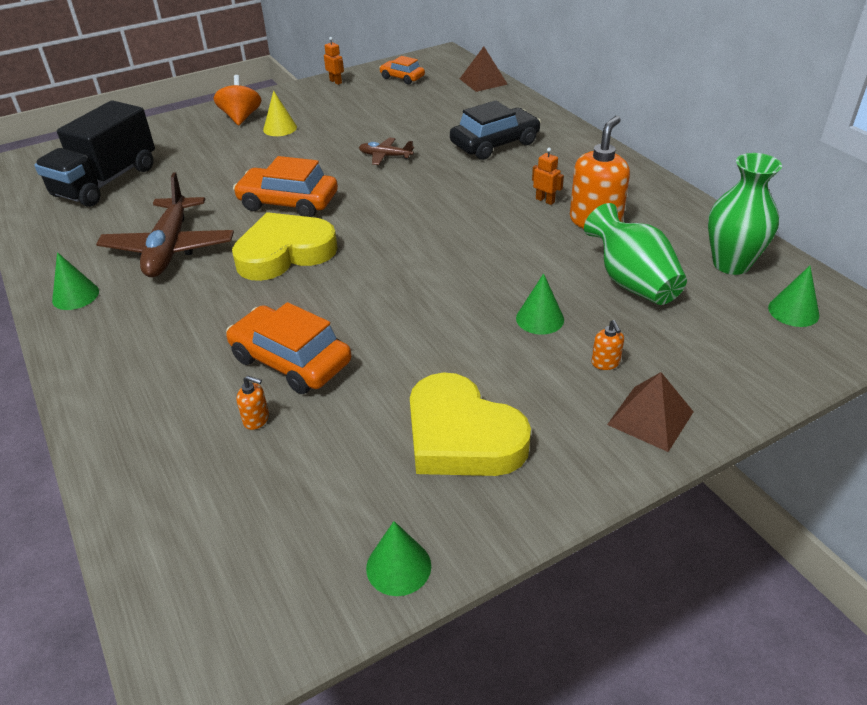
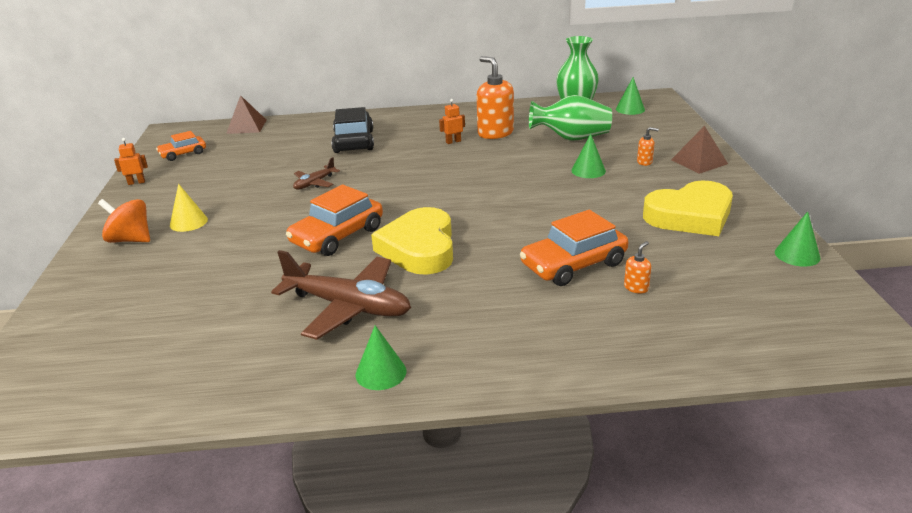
camera: 65 degrees left, 10 degrees down
black truck [34,100,155,207] -> none

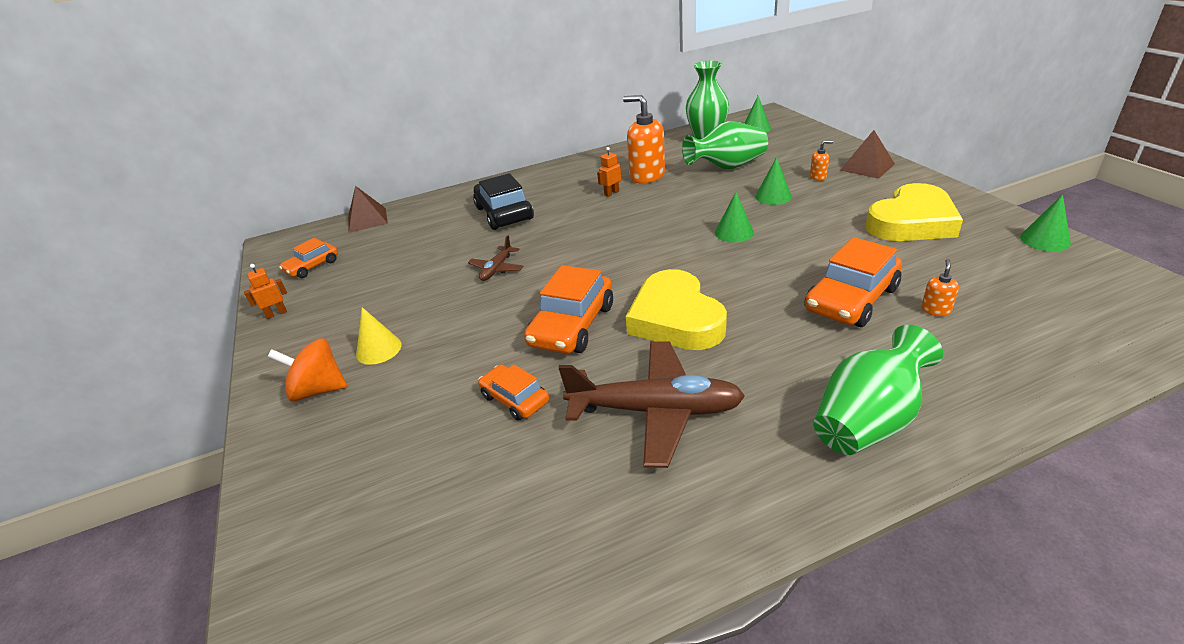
camera: 15 degrees left, 5 degrees up
green cone [355,325,406,390] -> green cone moved to [715,192,754,242]
none -> orange car [478,364,549,421]
none -> green vase [813,325,943,455]

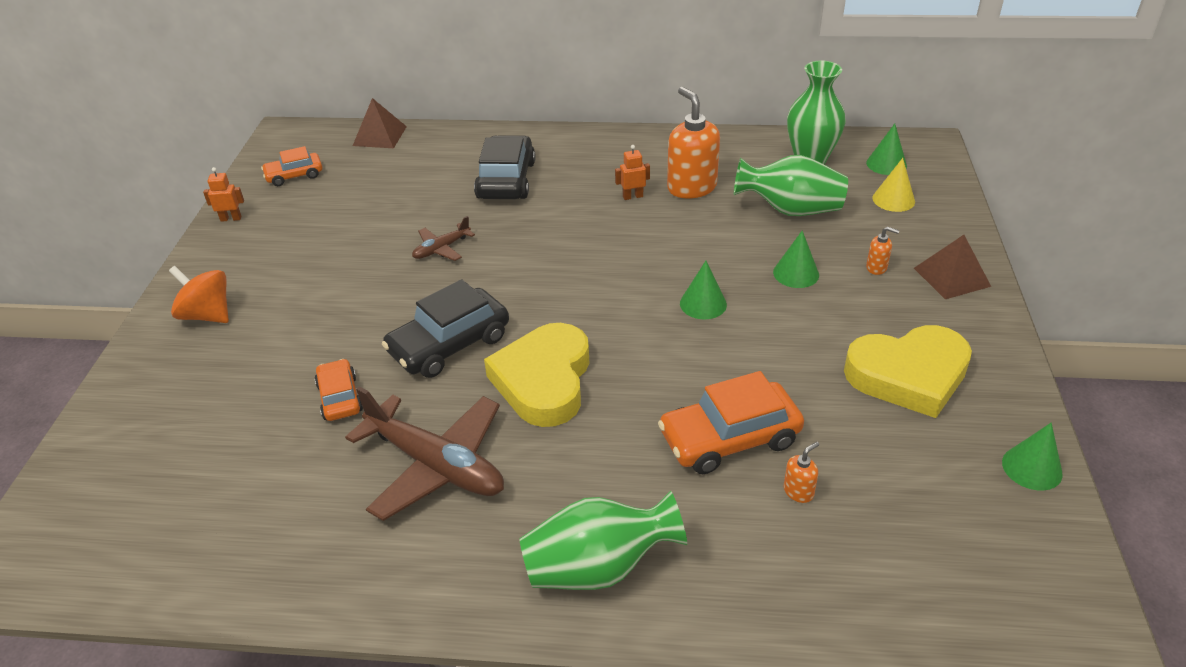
camera: 25 degrees right, 5 degrees up
yellow cone [356,307,402,365] -> yellow cone moved to [873,158,915,212]
orange car [524,265,613,354] -> black car [382,279,509,378]

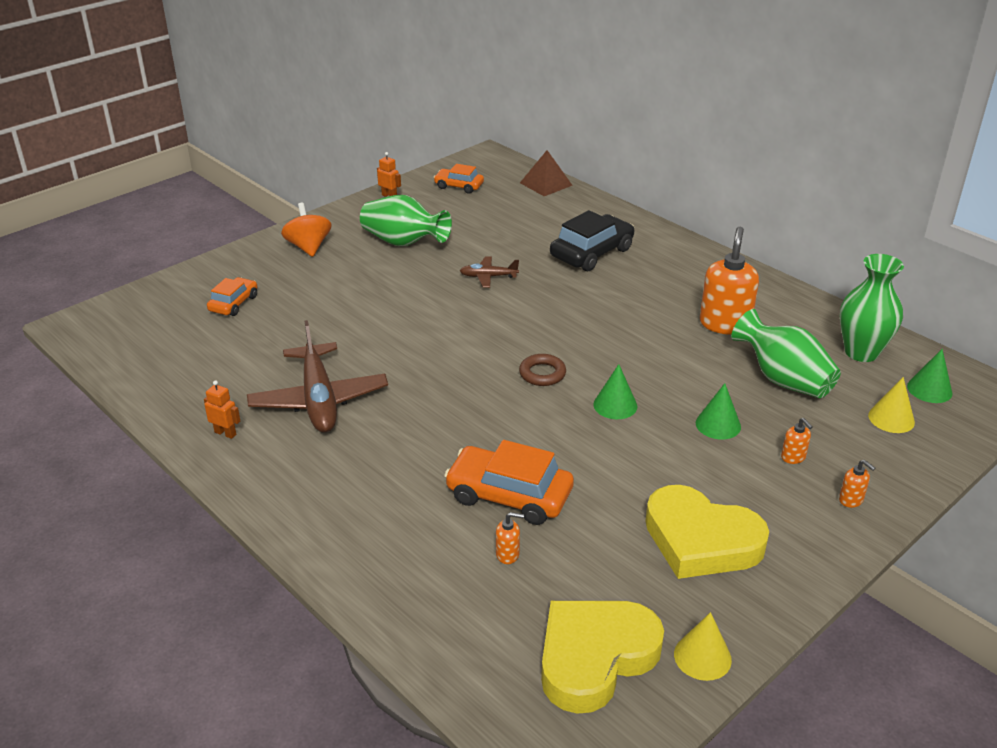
camera: 40 degrees right, 5 degrees down
orange car [315,359,363,421] -> orange car moved to [207,277,257,316]
black car [382,279,509,378] -> none
yellow heart [484,323,589,427] -> yellow heart moved to [541,601,664,714]
green vase [519,491,687,590] -> green vase moved to [360,195,452,246]
orange robot [615,145,650,200] -> orange robot moved to [204,380,240,439]
brown pyramid [914,235,991,299] -> orange soap dispenser [839,460,875,508]
green cone [1002,423,1063,491] -> yellow cone [674,612,732,681]
none -> brown ring [519,354,566,386]

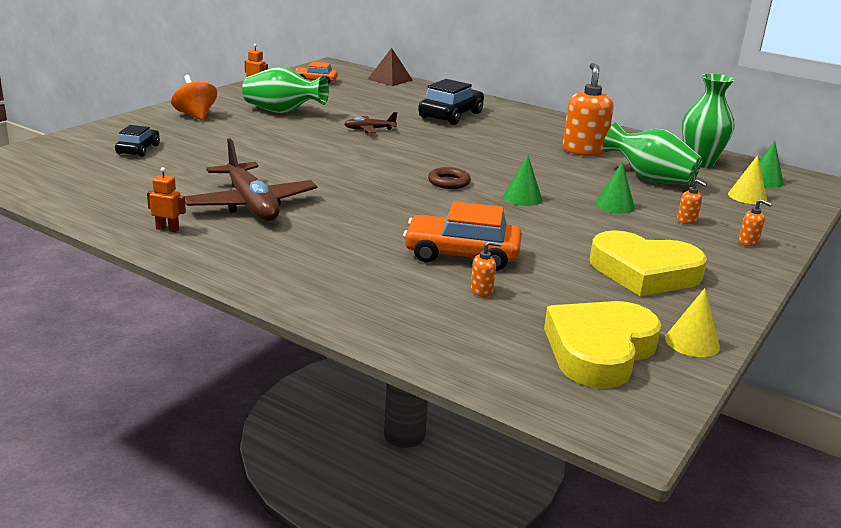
camera: 15 degrees left, 10 degrees down
orange car [207,277,257,316] -> black car [115,125,160,157]

